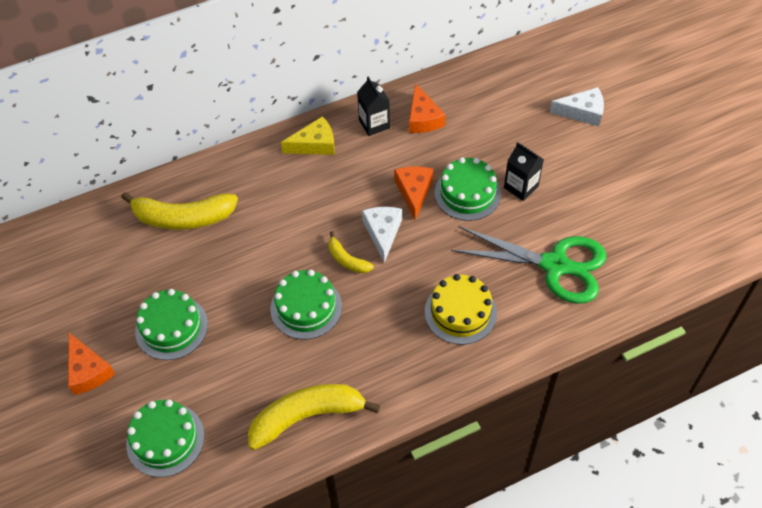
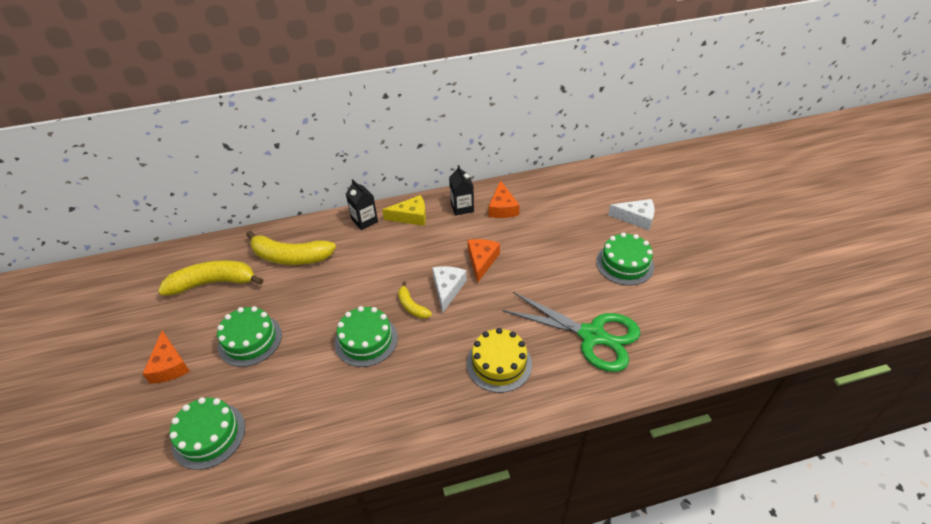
camera: 10 degrees right, 10 degrees down
yellow banana [248,384,380,450] -> yellow banana moved to [158,260,263,296]
green cake [434,157,501,221] -> green cake moved to [596,232,654,286]
black carton [504,142,544,201] -> black carton moved to [346,179,378,230]

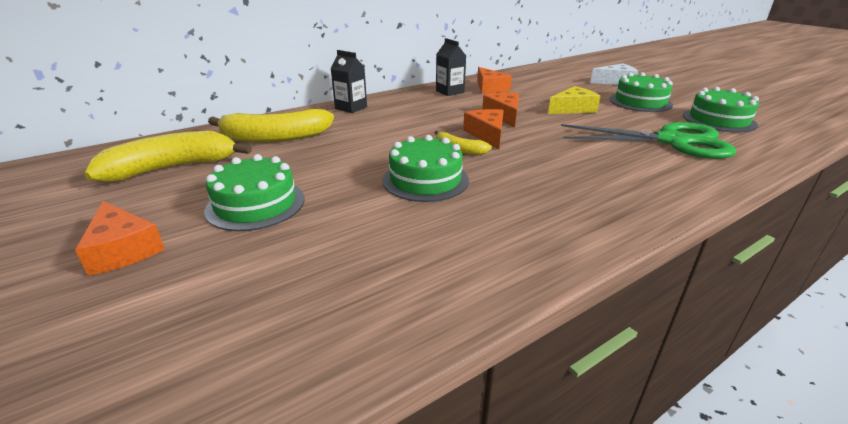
camera: 20 degrees left, 15 degrees down
green cake [170,397,245,470] -> green cake moved to [683,87,759,133]
yellow cheese [382,195,426,226] -> yellow cheese moved to [548,86,600,114]
white cheese [432,266,467,313] -> orange cheese [463,109,504,149]
yellow cake [467,328,532,393] -> none

